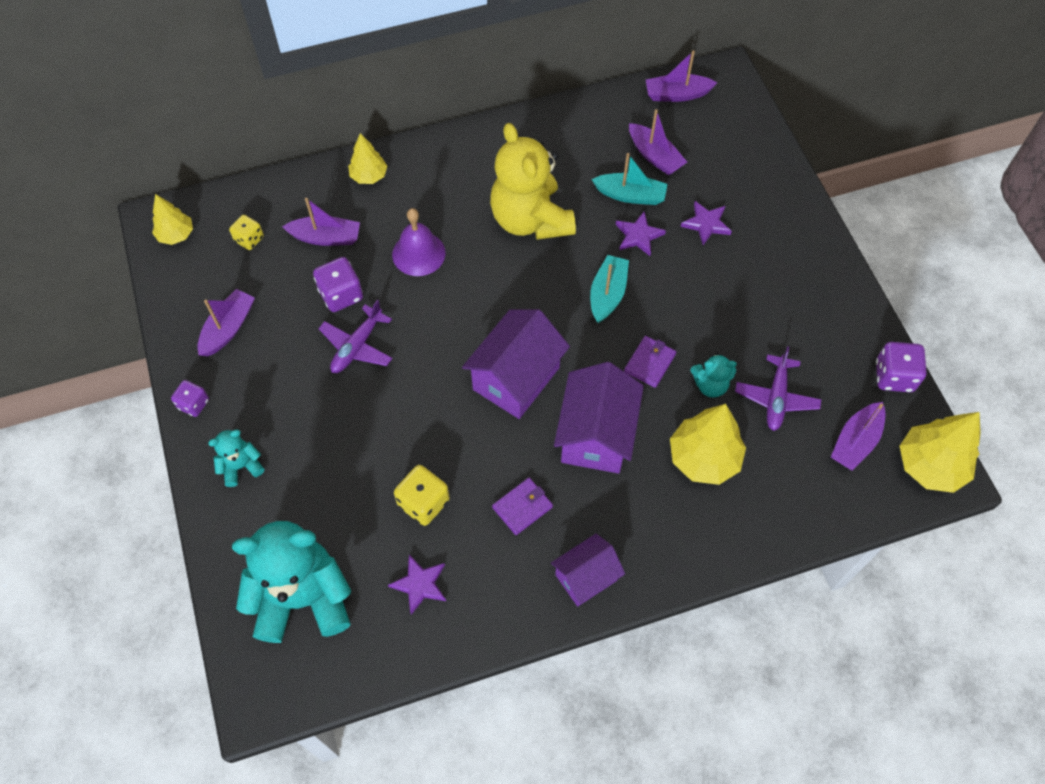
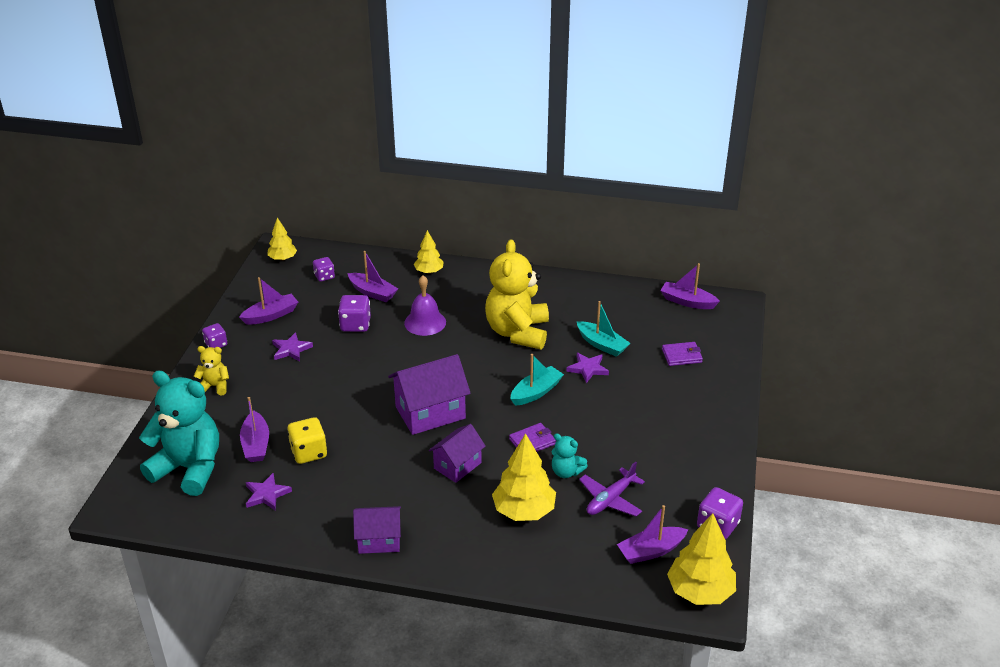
camera: 30 degrees right, 25 degrees down
turquoise teddy bear [208,430,264,487] -> yellow teddy bear [194,346,229,395]
yellow dice [229,215,264,250] -> purple dice [313,257,335,282]
purple plane [318,300,393,373] -> none
purple wallet [492,478,553,535] -> purple wallet moved to [662,342,703,366]
purple house [554,362,644,474] -> purple house [429,424,486,483], size x0.63
purple boat [629,109,687,175] -> purple boat moved to [240,397,269,462]
purple star [680,201,732,245] -> purple star moved to [272,332,313,362]

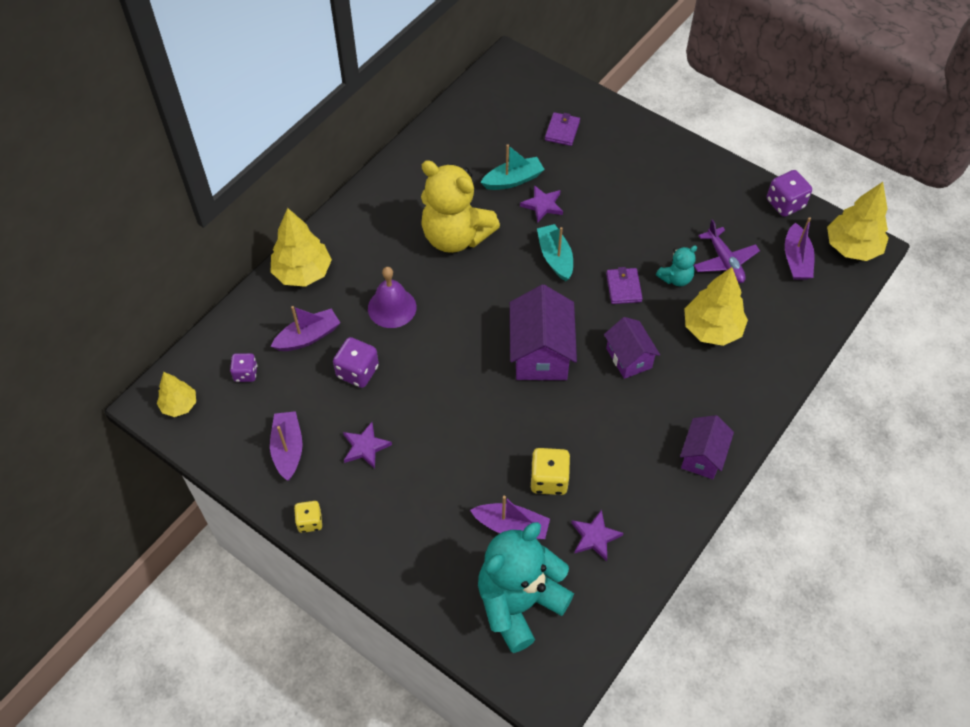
camera: 65 degrees left, 20 degrees up
yellow teddy bear [194,346,229,395] -> none
purple dice [202,323,227,348] -> yellow dice [294,501,322,533]
yellow tree [414,230,444,274] -> yellow tree [271,208,332,287], size x1.67
purple boat [660,263,720,309] -> none

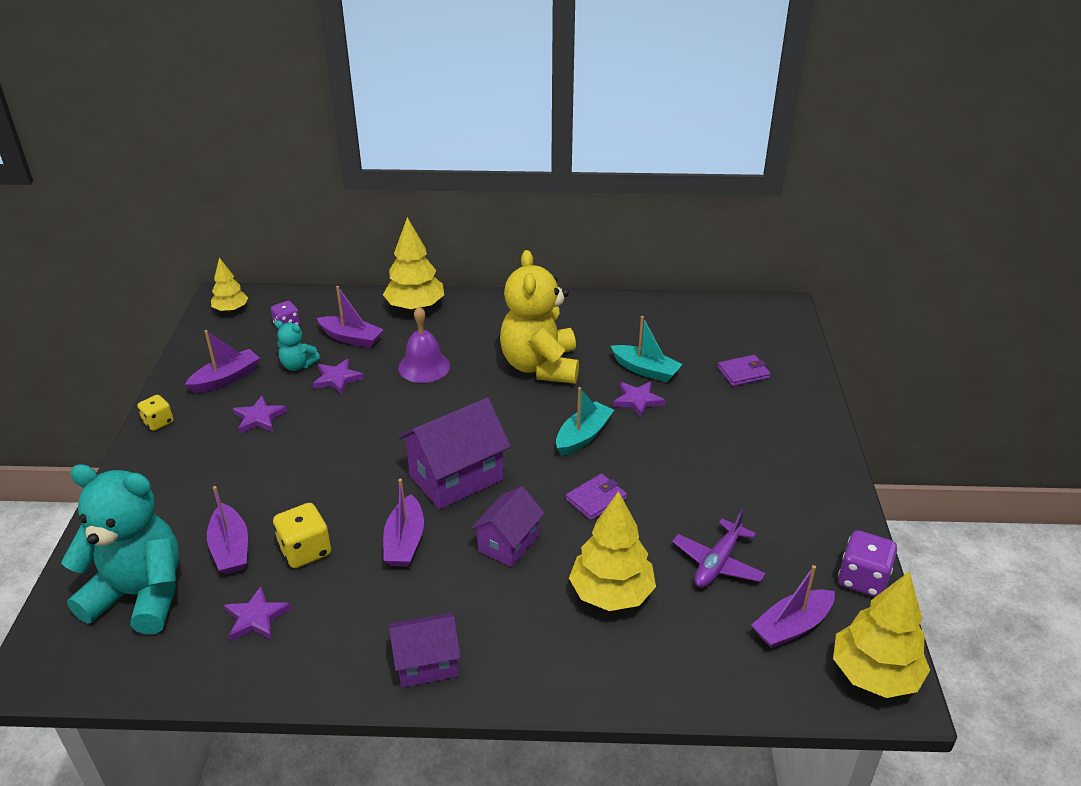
camera: 55 degrees right, 20 degrees down
purple dice [333,337,379,388] -> purple star [312,359,364,394]
turquoise teddy bear [656,245,697,286] -> turquoise teddy bear moved to [275,320,320,371]
none -> purple boat [383,479,424,567]

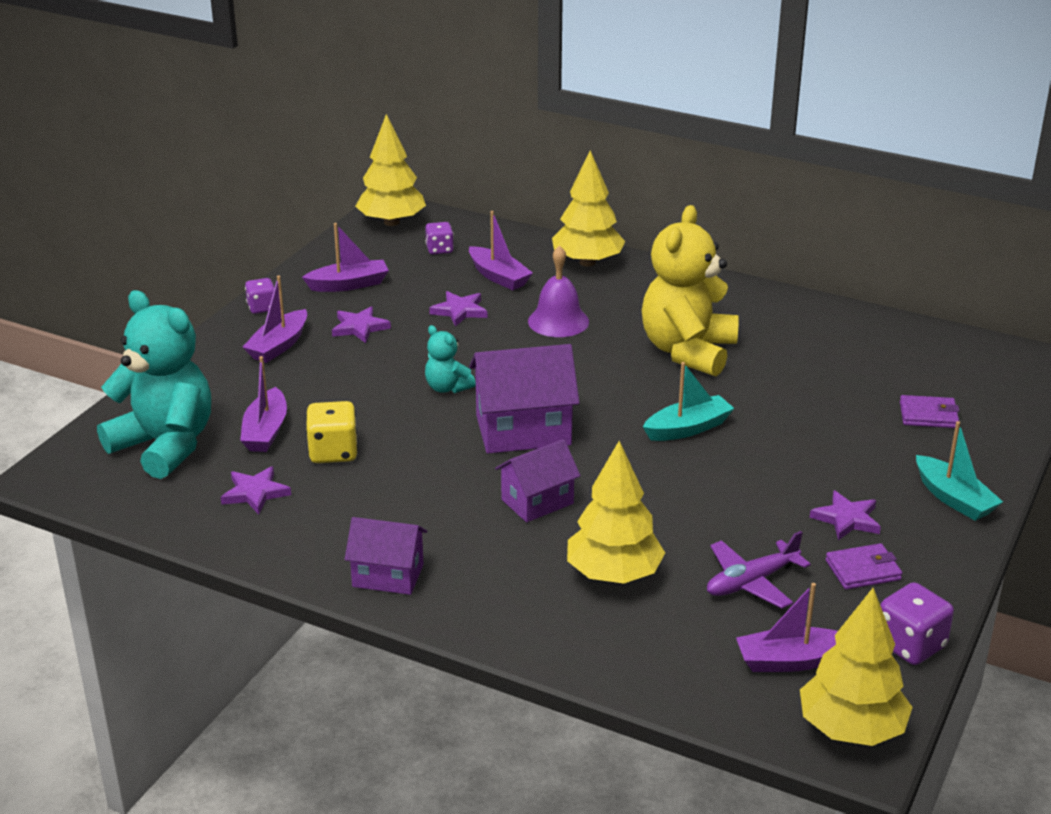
camera: 25 degrees right, 5 degrees down
yellow dice [137,395,173,431] -> purple dice [245,278,274,314]
yellow tree [211,257,248,312] -> yellow tree [355,114,426,226], size x1.67
turquoise teddy bear [275,320,320,371] -> turquoise teddy bear moved to [425,325,476,393]
purple boat [383,479,424,567] -> purple boat moved to [243,276,307,363]
purple wallet [566,474,627,520] -> purple wallet moved to [826,543,902,589]
turquoise boat [611,316,683,382] -> turquoise boat moved to [916,421,1003,521]
purple star [613,381,665,418] -> purple star moved to [810,490,881,540]

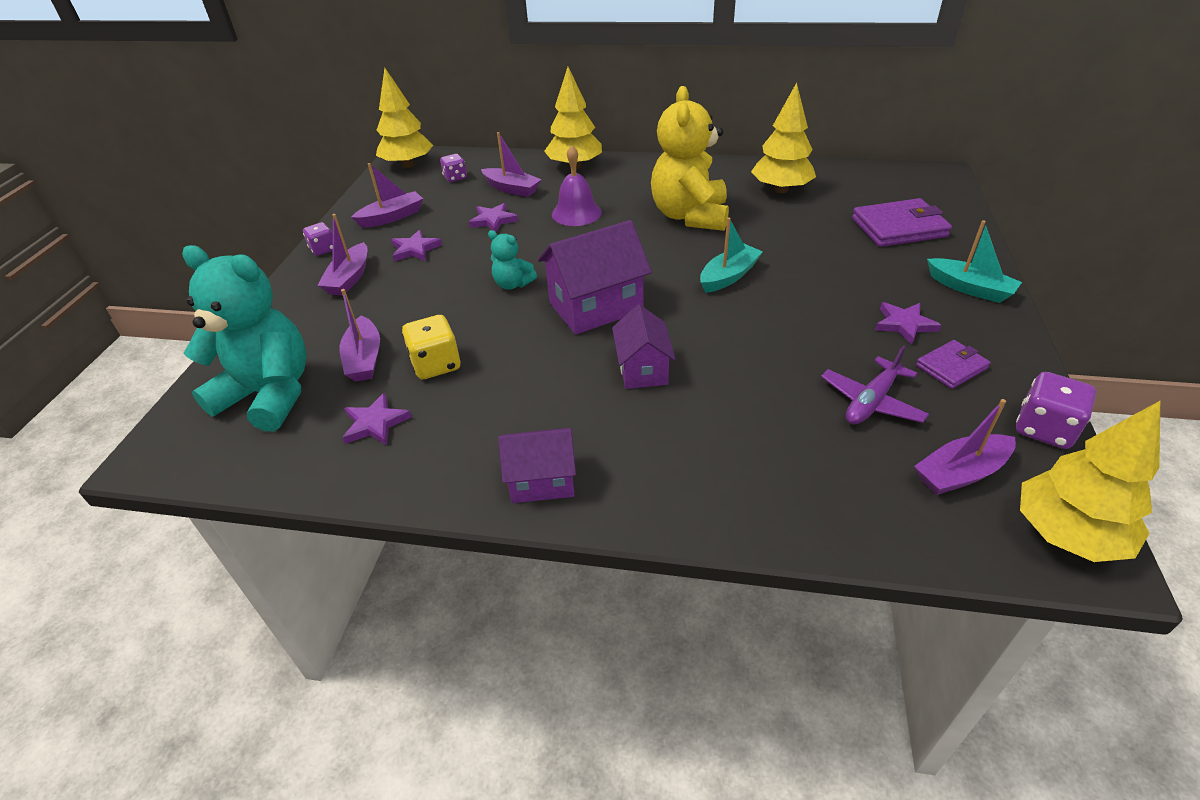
camera: 15 degrees left, 10 degrees up
purple house [495,439,581,522] -> purple house turned 45 degrees counterclockwise [612,305,676,389]
yellow tree [567,441,665,584] -> yellow tree moved to [751,83,816,193]
purple wallet [900,395,959,428] -> purple wallet [852,198,952,247], size x1.73

